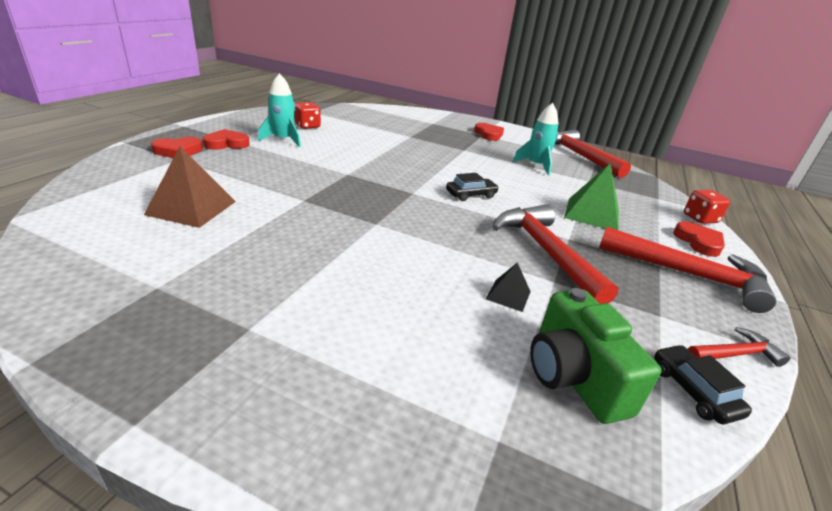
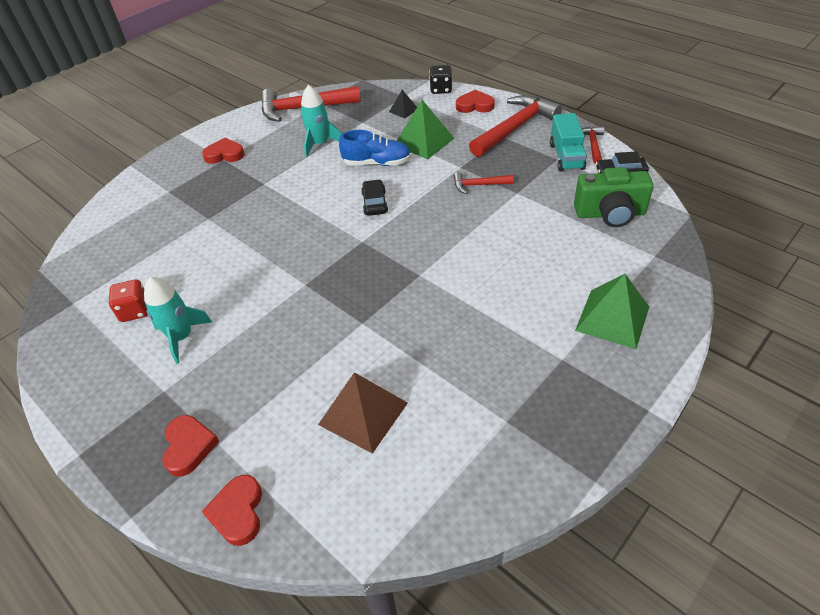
camera: 65 degrees left, 15 degrees up
red heart [203,129,250,150] -> red heart moved to [202,475,262,546]
black pyramid [486,262,531,312] -> black pyramid moved to [389,90,417,119]
red hammer [492,204,618,304] -> red hammer [453,172,514,194], size x0.50
red dice [684,190,730,224] -> black dice [429,65,452,94]
none -> blue shoe [339,130,411,166]
none -> turquoise truck [550,113,587,172]
none -> green pyramid [575,274,649,349]

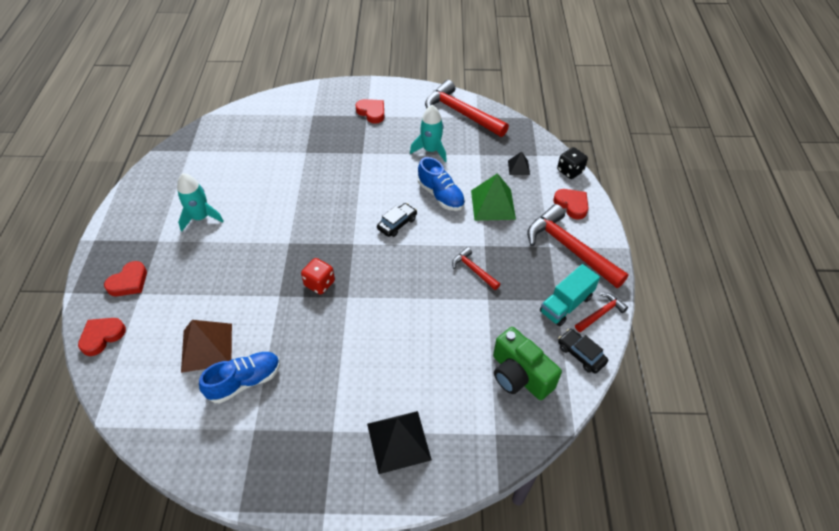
camera: 45 degrees right, 5 degrees up
red dice [109,279,148,322] -> red dice moved to [301,258,335,295]
red hammer [469,95,562,157] -> red hammer turned 135 degrees counterclockwise [527,204,629,288]
green pyramid [575,274,649,349] -> black pyramid [367,411,432,474]
none -> blue shoe [199,352,280,403]

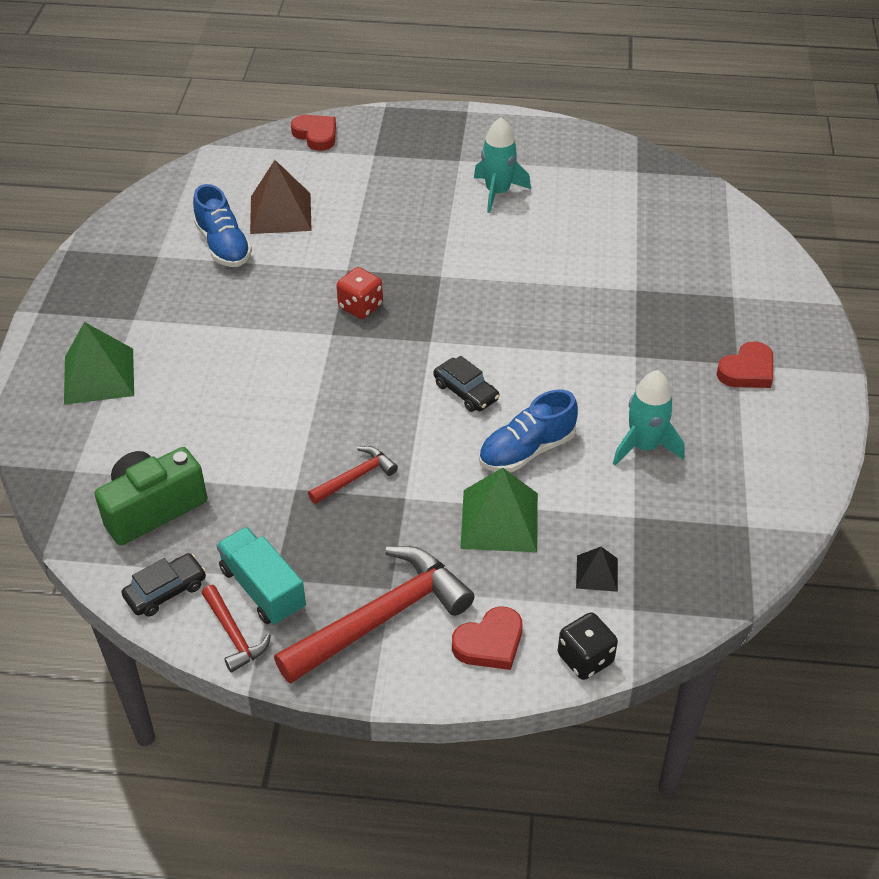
camera: 95 degrees right, 5 degrees down
red heart [104,261,147,296] -> none
black pyramid [367,411,432,474] -> green pyramid [64,322,134,405]
red hammer [425,80,509,137] -> none

